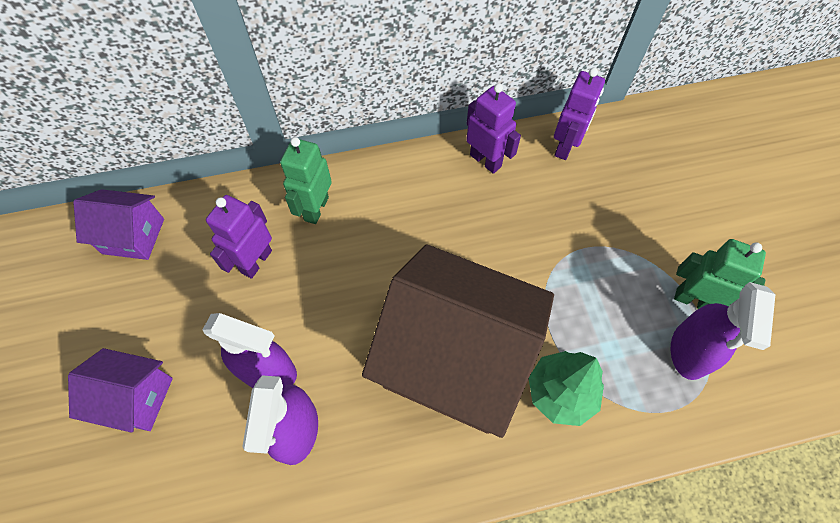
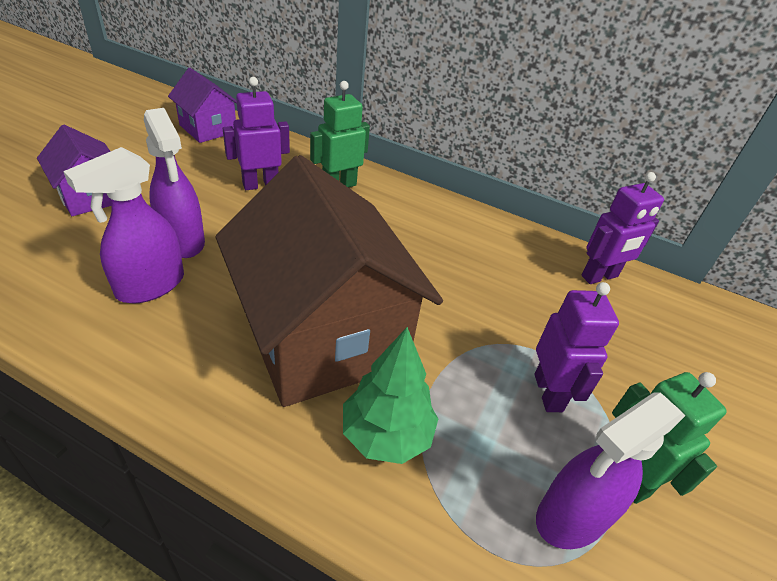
camera: 35 degrees right, 20 degrees down
purple robot [466,83,521,174] -> purple robot moved to [534,282,619,412]

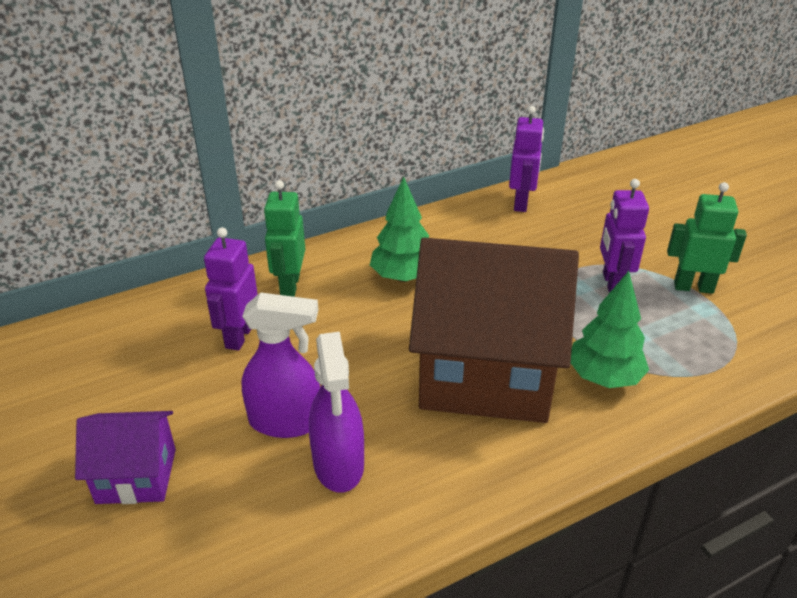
camera: 50 degrees left, 5 degrees down
purple house [168,68,237,143] -> none
purple robot [534,282,619,412] -> purple robot turned 120 degrees counterclockwise [600,179,649,293]
purple spray bottle [536,392,685,549] -> none
none -> green tree [370,177,429,282]

